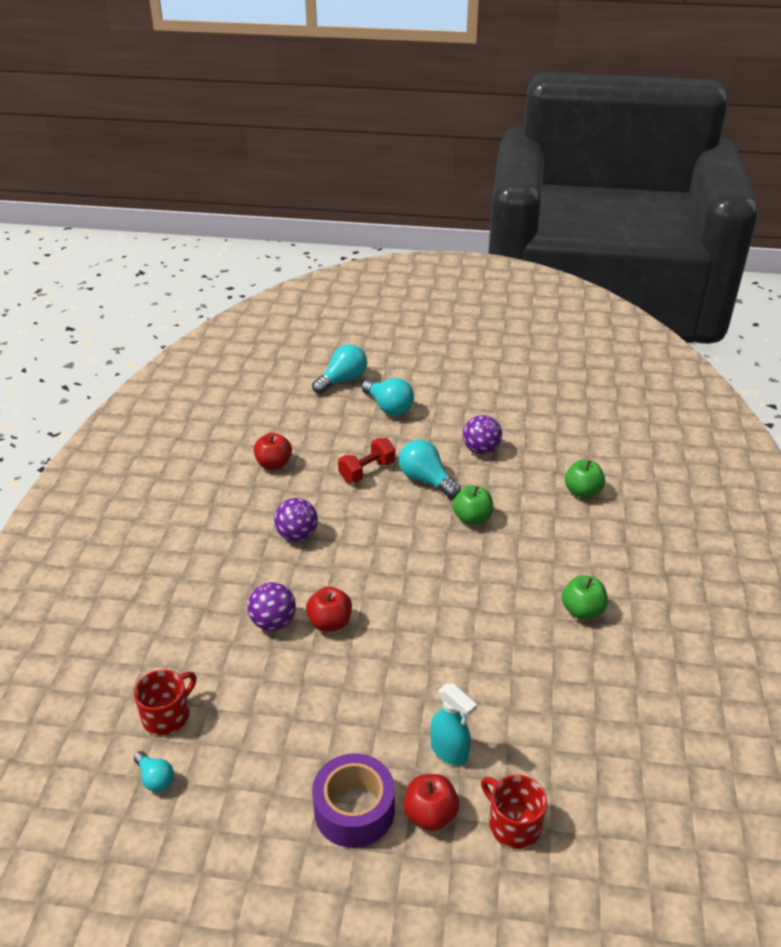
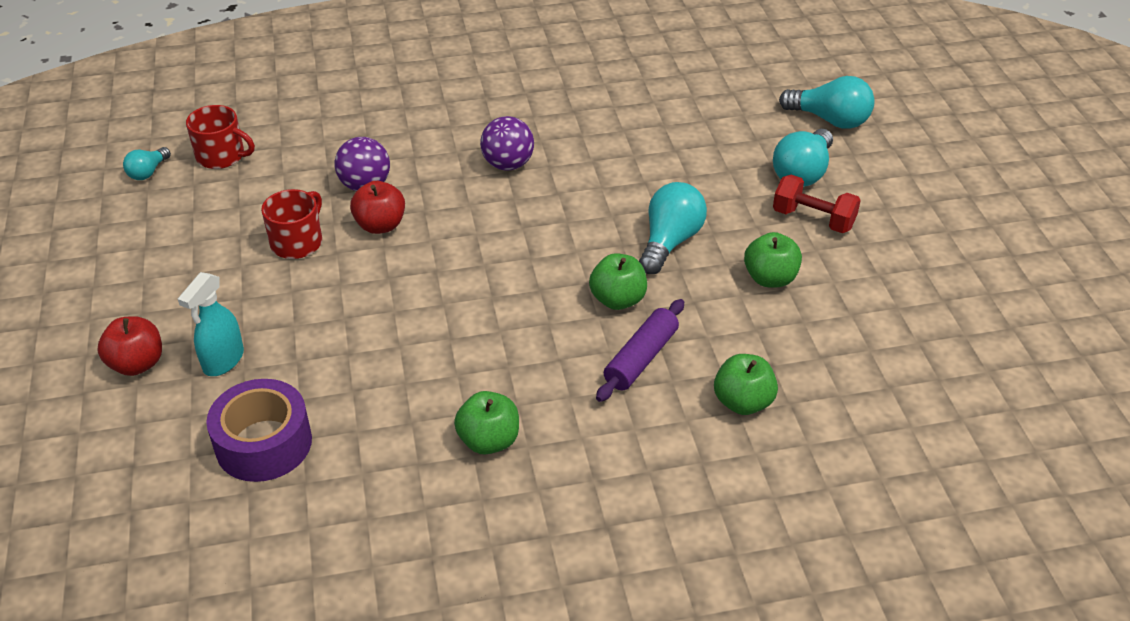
camera: 70 degrees right, 5 degrees up
red apple [254,433,292,470] -> none
purple tape [312,753,395,848] -> purple tape moved to [206,379,312,482]
red dumbbell [338,438,395,483] -> red dumbbell moved to [773,175,861,233]
purple ball [463,415,502,454] -> green apple [744,232,802,288]
red mug [481,775,547,849] -> red mug moved to [261,189,322,259]
none -> purple rolling pin [596,299,684,402]

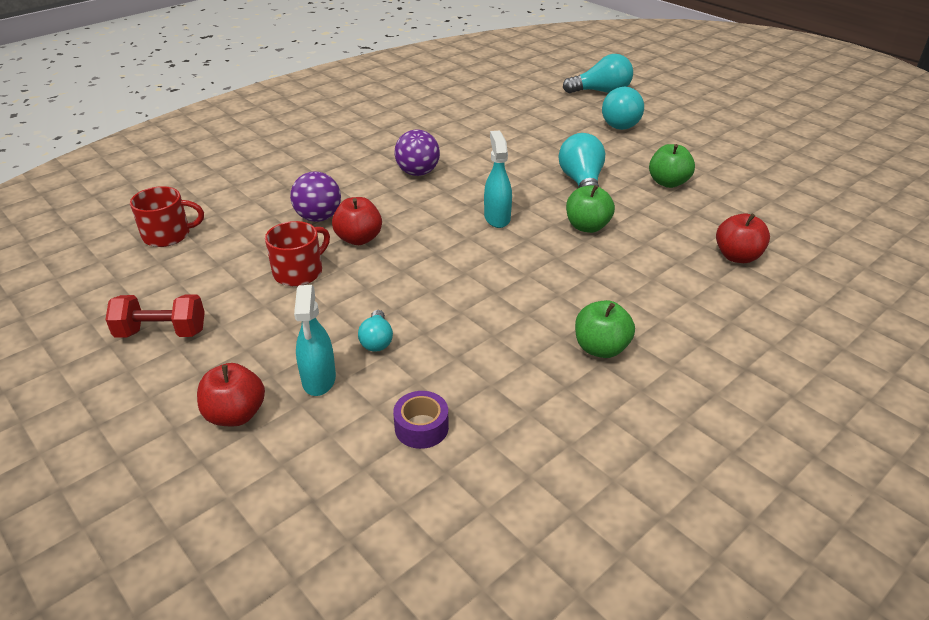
camera: 30 degrees left, 5 degrees down
turquoise light bulb [123,147,171,180] -> turquoise light bulb moved to [358,310,393,352]
purple tape [206,379,312,482] -> purple tape [393,391,449,449], size x0.56
red mug [261,189,322,259] -> red mug turned 45 degrees clockwise [265,221,330,286]
purple rolling pin [596,299,684,402] -> none
green apple [714,354,778,415] -> red apple [716,213,770,263]
red dumbbell [773,175,861,233] -> red dumbbell moved to [105,294,205,338]
none -> turquoise spray bottle [484,131,512,228]

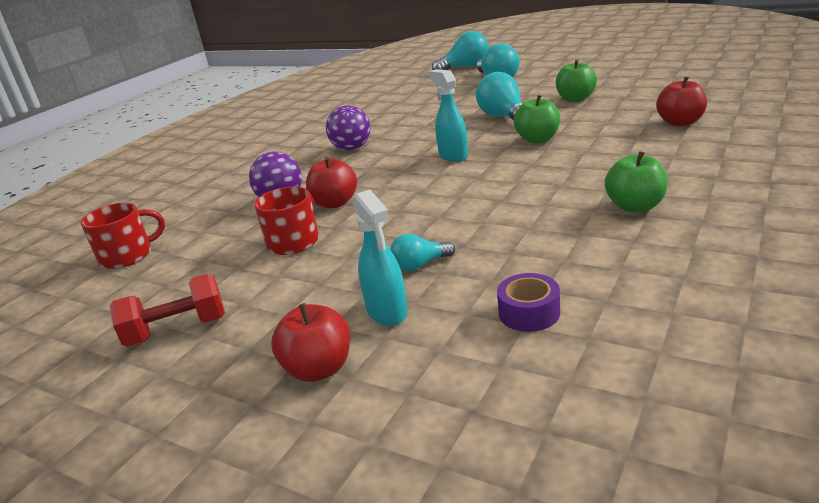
camera: 15 degrees left, 10 degrees down
turquoise light bulb [358,310,393,352] -> turquoise light bulb turned 90 degrees clockwise [390,234,455,271]

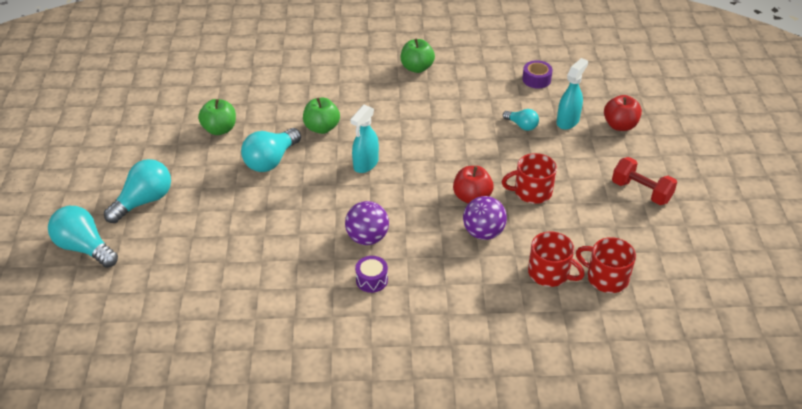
camera: 125 degrees left, 15 degrees up
red apple [656,77,707,126] -> none
none -> purple drum [355,256,388,293]
none -> red mug [528,231,585,287]

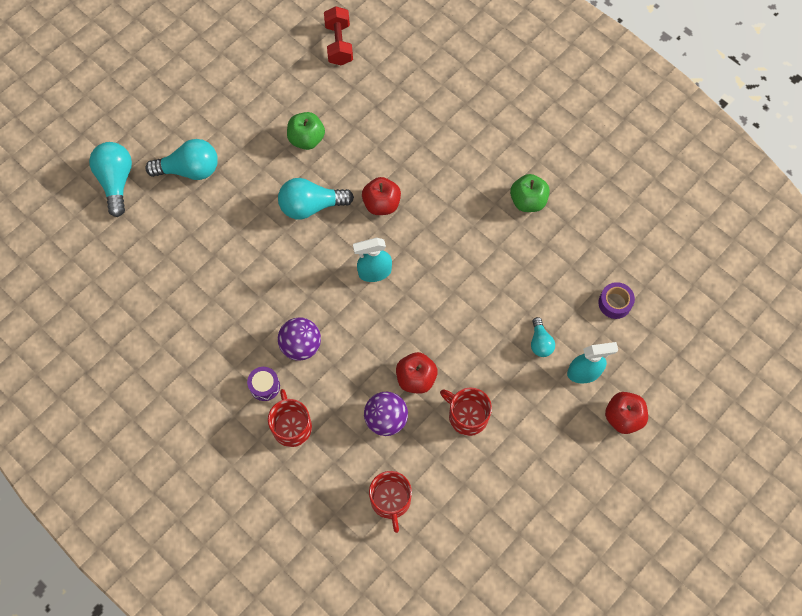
camera: 45 degrees right, 25 degrees up
green apple [303,98,340,134] -> red apple [362,177,401,215]
red mug [576,237,636,293] -> red mug moved to [268,389,312,447]
red dumbbell [612,157,677,205] -> red dumbbell moved to [324,6,353,65]

